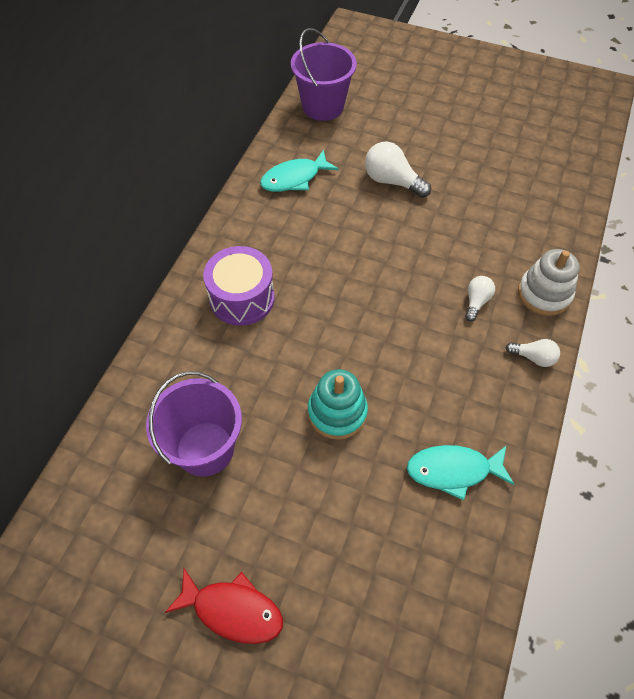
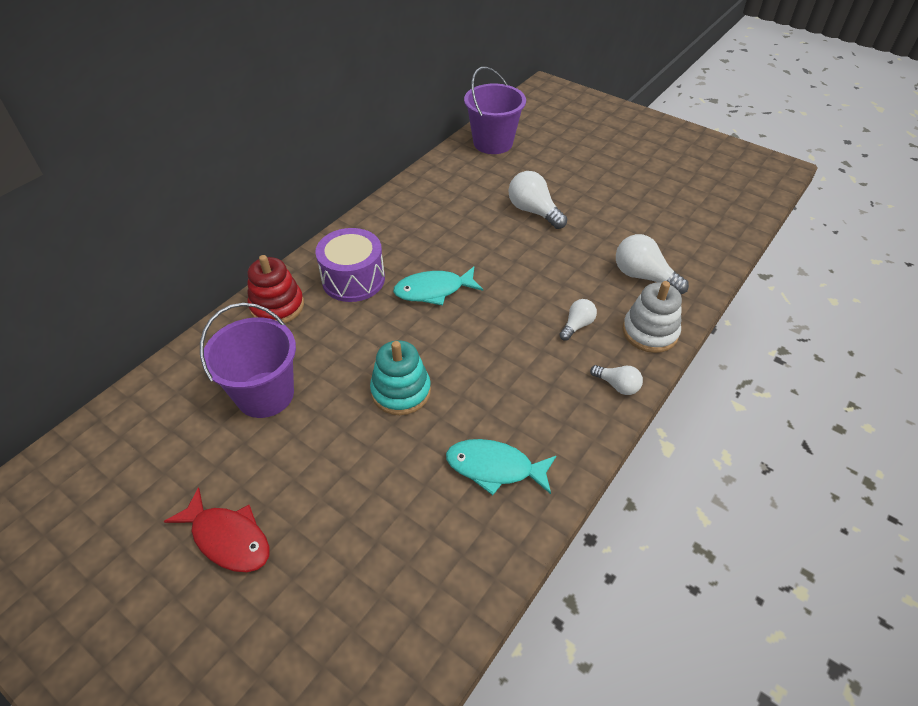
camera: 15 degrees right, 10 degrees down
turquoise fish [260,150,339,192] -> turquoise fish moved to [393,267,483,305]
none -> red stacking toy [247,255,304,323]
none -> white light bulb [616,234,689,294]

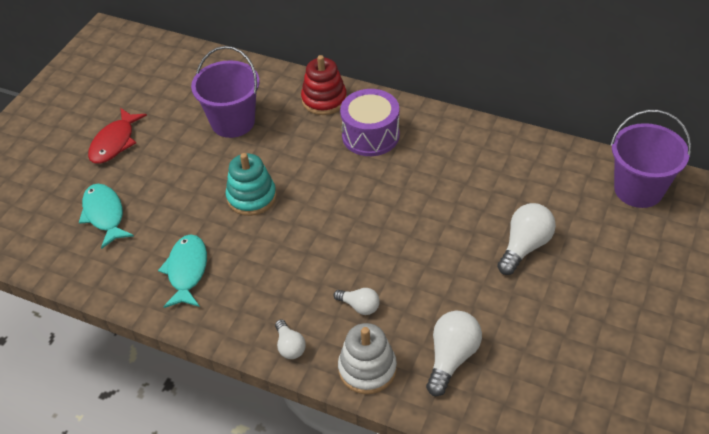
camera: 80 degrees right, 0 degrees up
turquoise fish [393,267,483,305] -> turquoise fish moved to [79,184,134,249]
white light bulb [590,365,643,395] -> white light bulb turned 45 degrees counterclockwise [275,319,306,359]

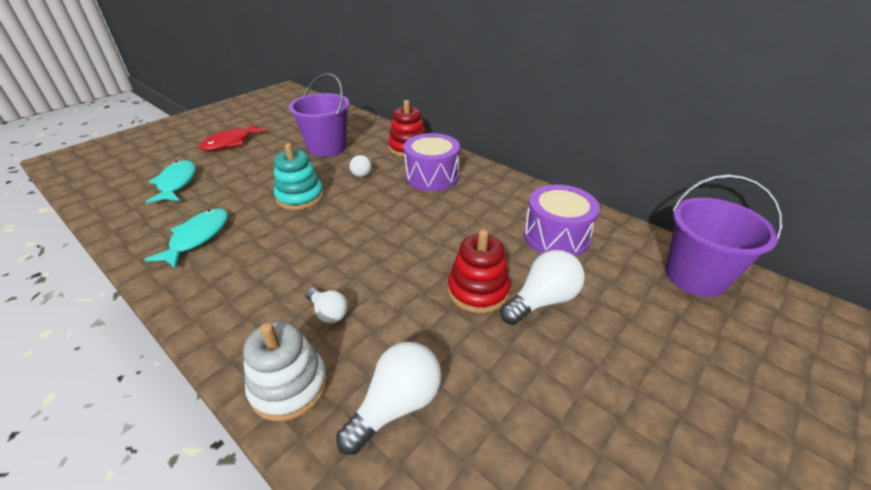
camera: 15 degrees right, 10 degrees down
white light bulb [275,319,306,359] -> white light bulb moved to [350,155,372,177]
none -> red stacking toy [448,230,510,313]
none -> purple drum [524,185,600,257]

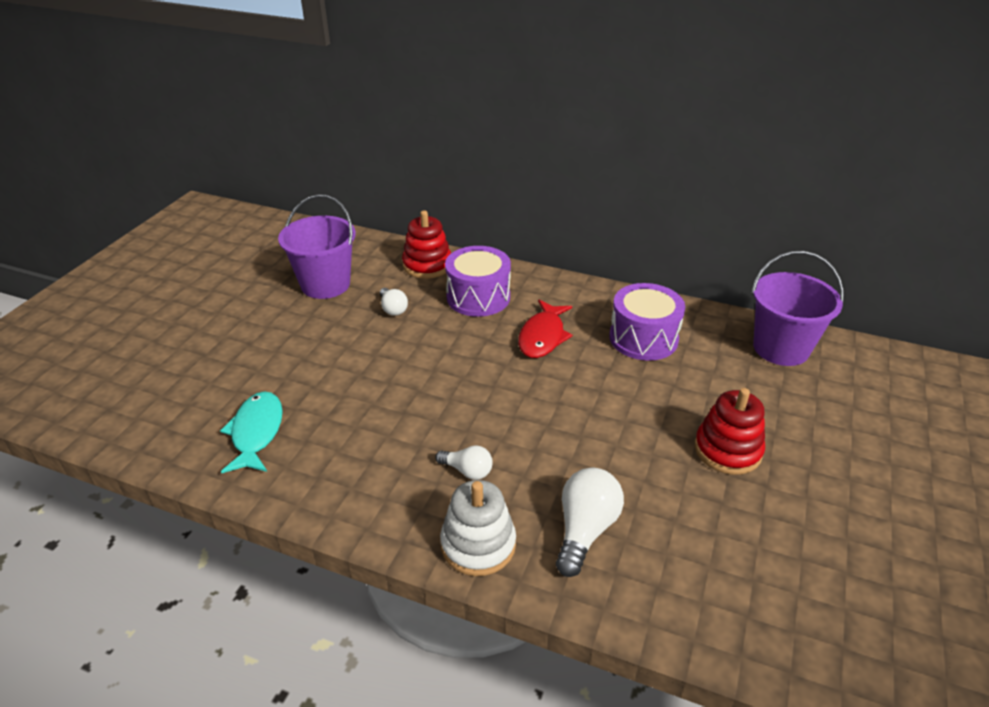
camera: 20 degrees left, 0 degrees up
turquoise fish [145,160,196,204] -> none
red fish [200,123,267,151] -> red fish moved to [518,300,573,358]
turquoise stacking toy [274,143,324,210] -> none
red stacking toy [448,230,510,313] -> red stacking toy moved to [695,388,765,475]
white light bulb [500,250,585,325] -> none

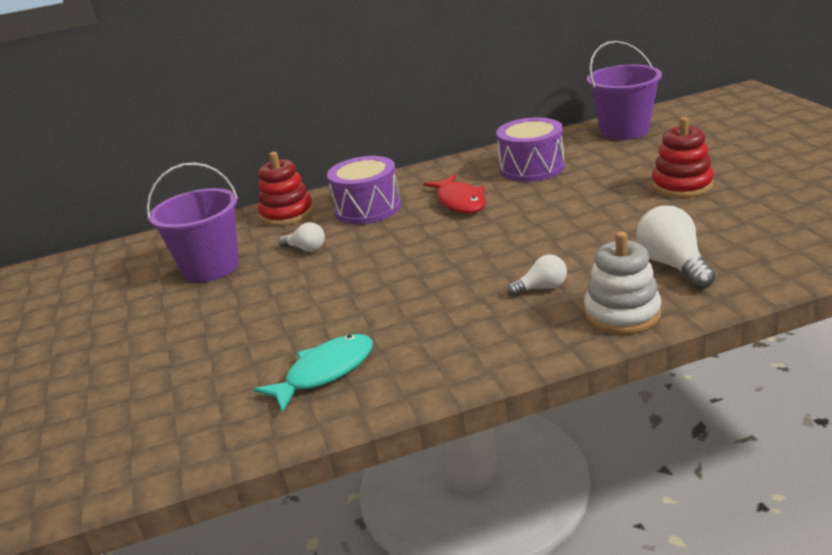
camera: 35 degrees left, 10 degrees down
turquoise fish [220,391,283,473] -> turquoise fish turned 90 degrees clockwise [253,334,373,412]

